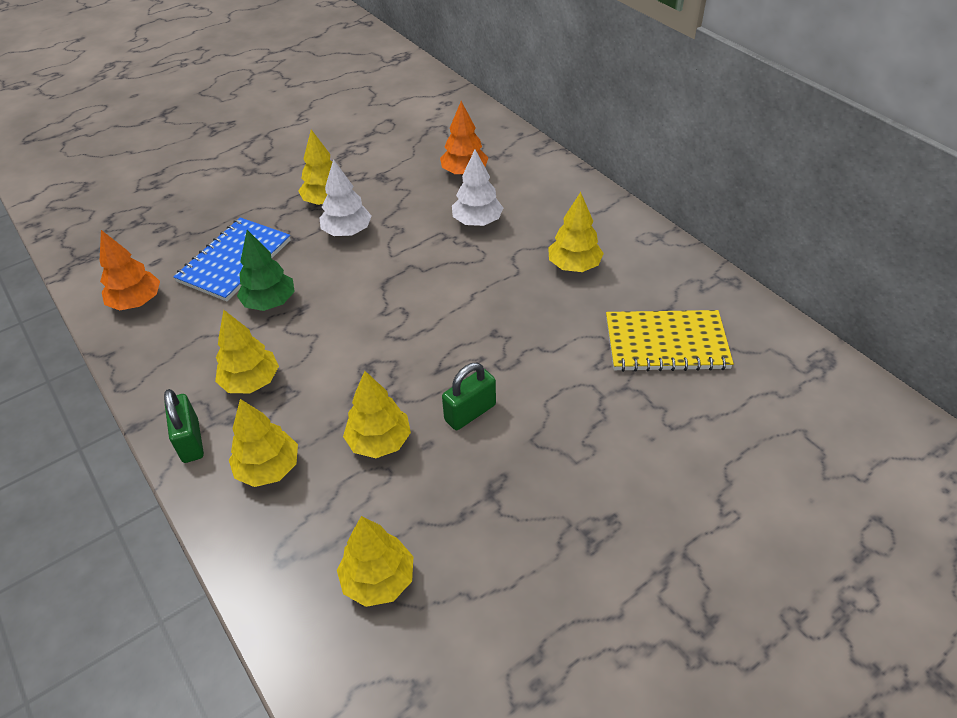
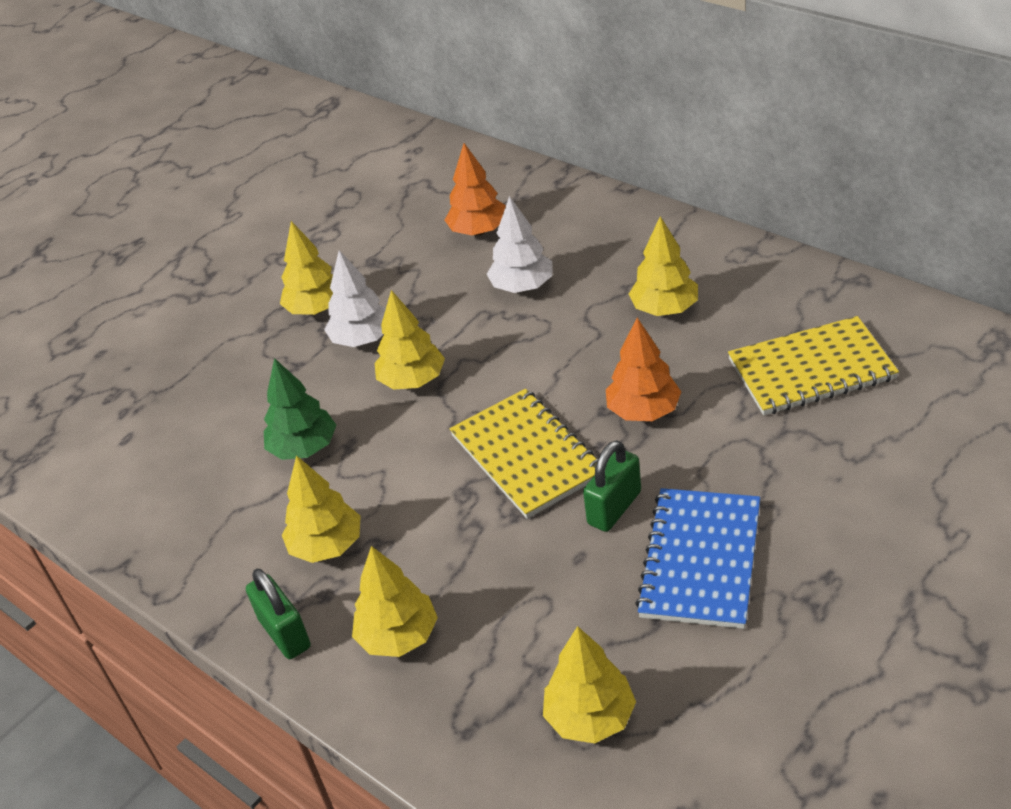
camera: 10 degrees left, 5 degrees down
orange tree [100,230,160,311] -> orange tree moved to [606,317,681,421]
blue notebook [173,217,291,302] -> blue notebook moved to [635,488,760,629]
yellow tree [343,371,411,458] -> yellow tree moved to [375,290,445,390]
none -> yellow notebook [449,389,598,519]

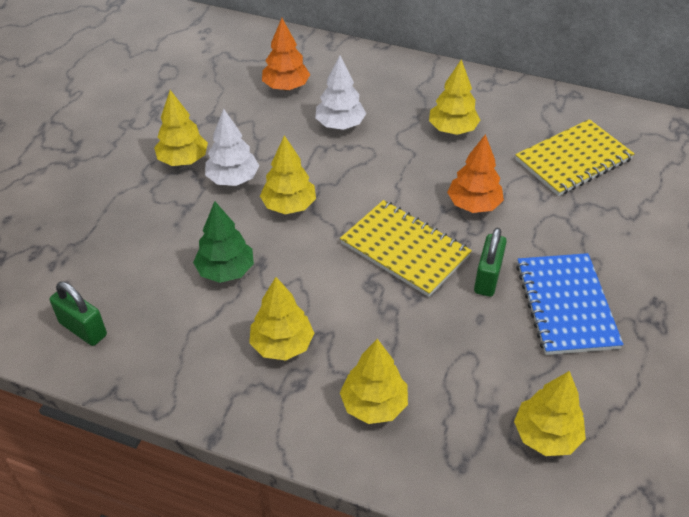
camera: 25 degrees left, 5 degrees up
green padlock [246,569,311,659] -> green padlock moved to [50,281,107,346]

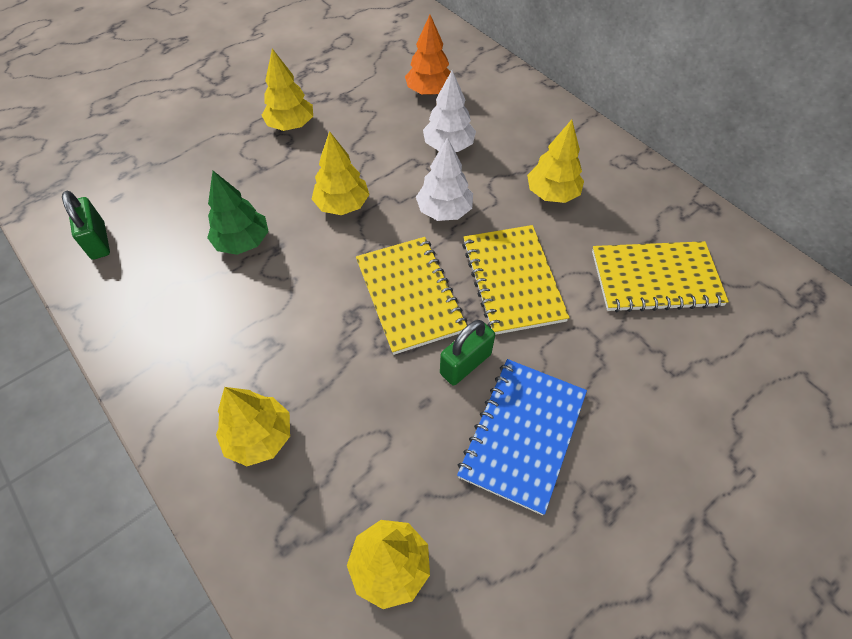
camera: 30 degrees right, 10 degrees up
white tree [205,109,259,186] -> white tree moved to [416,137,473,221]
yellow tree [249,277,314,360] -> none
orange tree [447,134,504,213] -> yellow notebook [462,225,570,335]

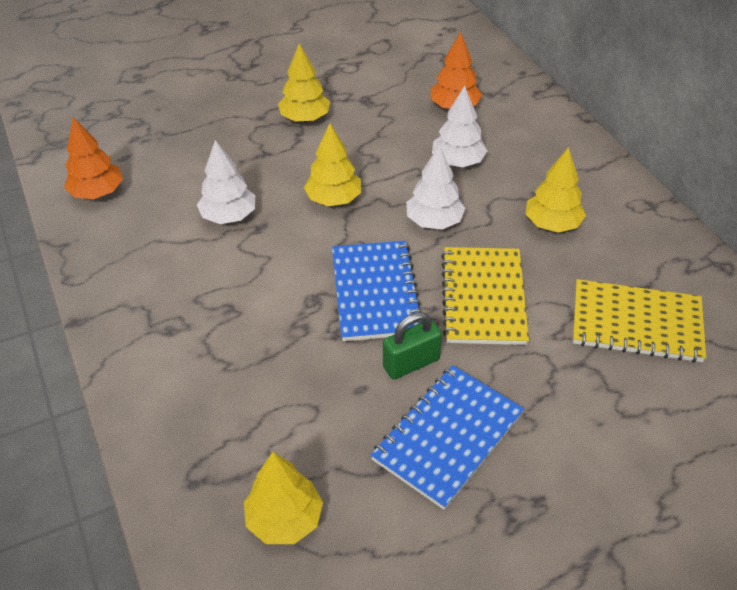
camera: 15 degrees right, 10 degrees down
green padlock [62,191,110,260] -> orange tree [64,117,123,199]
green tree [207,171,269,255] -> white tree [197,140,255,224]
yellow tree [216,387,290,466] -> none
yellow notebook [356,237,467,355] -> blue notebook [332,241,422,341]

